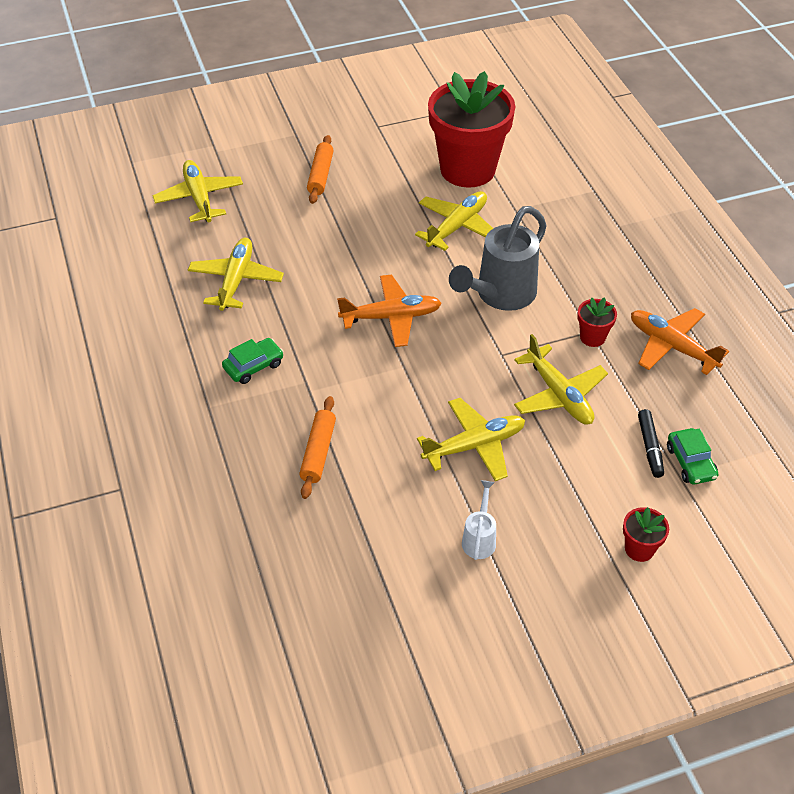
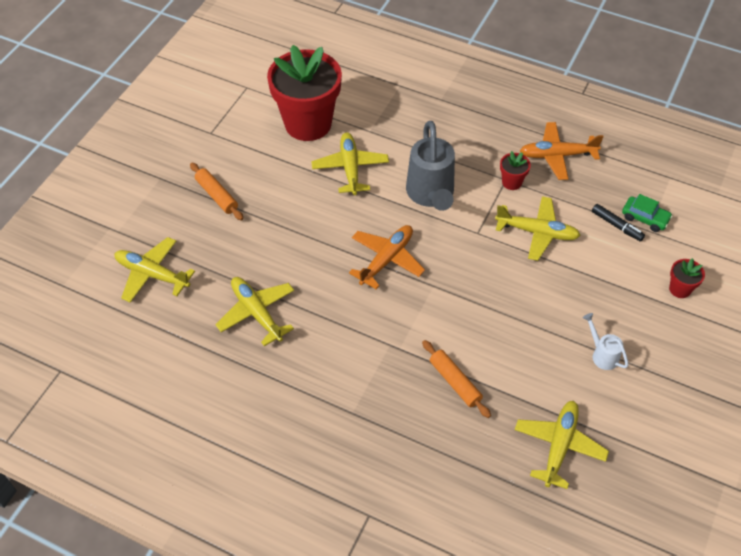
camera: 45 degrees left, 5 degrees up
green car [222,338,284,384] -> none
yellow plane [417,398,525,481] -> yellow plane moved to [515,401,609,489]

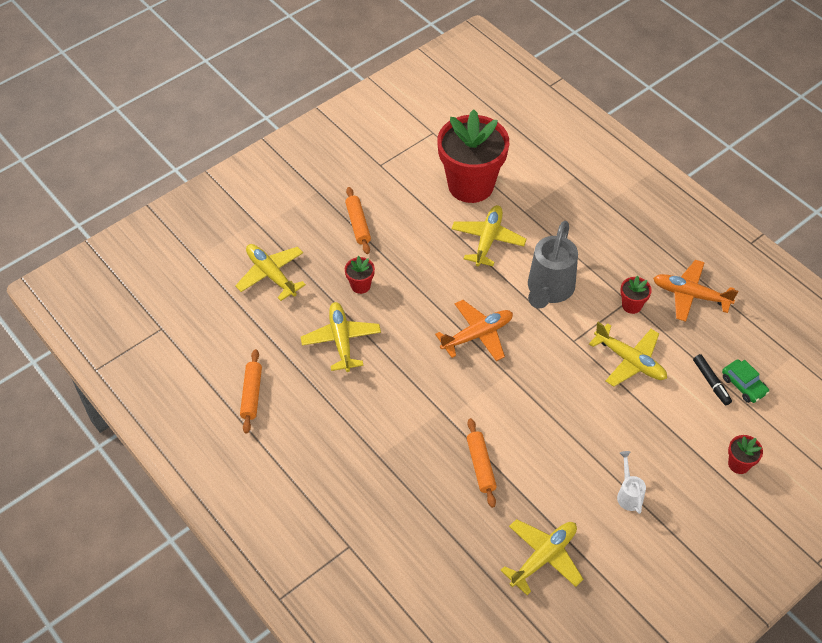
camera: 25 degrees right, 0 degrees up
none -> orange rolling pin [240,349,262,433]
none -> red flower pot [345,256,375,294]

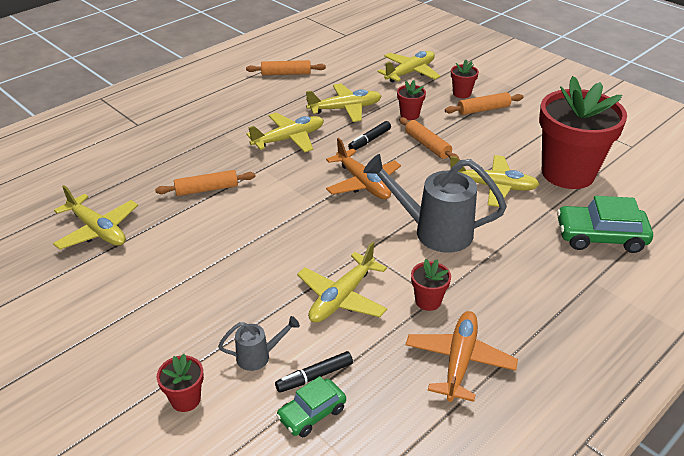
camera: 85 degrees right, 15 degrees down
white watering can [617,451,646,514] -> none
none -> grey watering can [218,316,300,371]
none -> yellow plane [246,112,324,153]
none -> black marker [348,121,391,150]
none -> orange rolling pin [399,117,460,160]
none -> red flower pot [451,60,479,98]
none -> green car [557,196,653,253]

